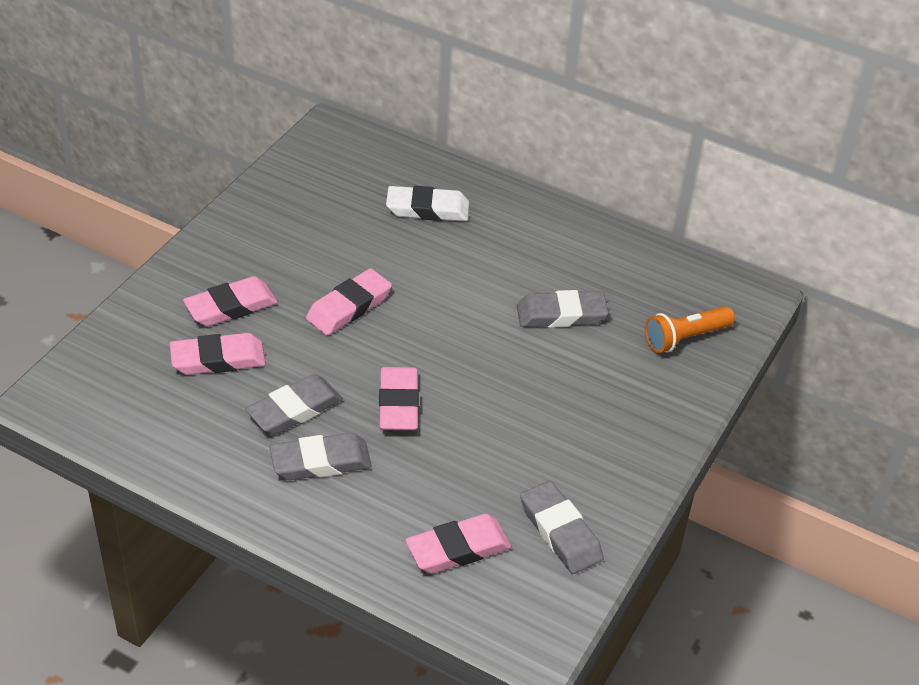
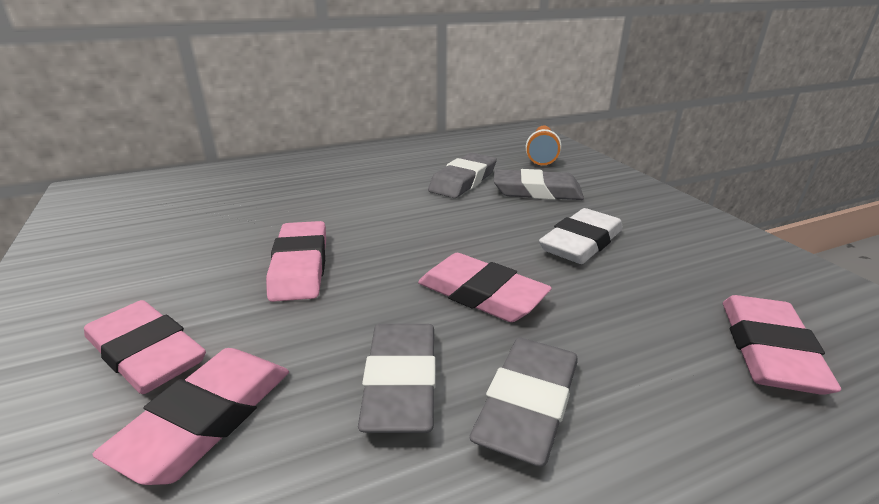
camera: 50 degrees left, 15 degrees down
pink eraser [183,276,278,326] -> pink eraser turned 60 degrees counterclockwise [84,300,206,394]
white eraser [386,186,469,221] -> white eraser moved to [539,208,623,264]
grey eraser [520,481,604,574] -> grey eraser moved to [494,169,584,200]

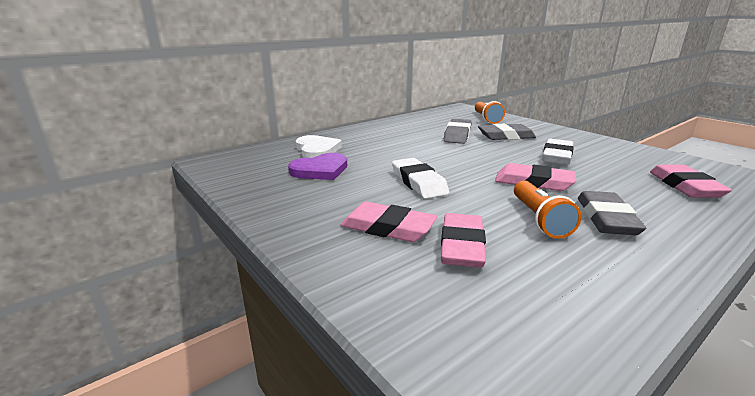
camera: 15 degrees left, 5 degrees down
pink eraser [266,221,326,302] -> white eraser [392,158,449,199]
grey eraser [358,324,436,433] -> orange flashlight [514,181,582,239]
none -> purple heart [288,153,347,180]
none -> white heart [296,135,342,158]

